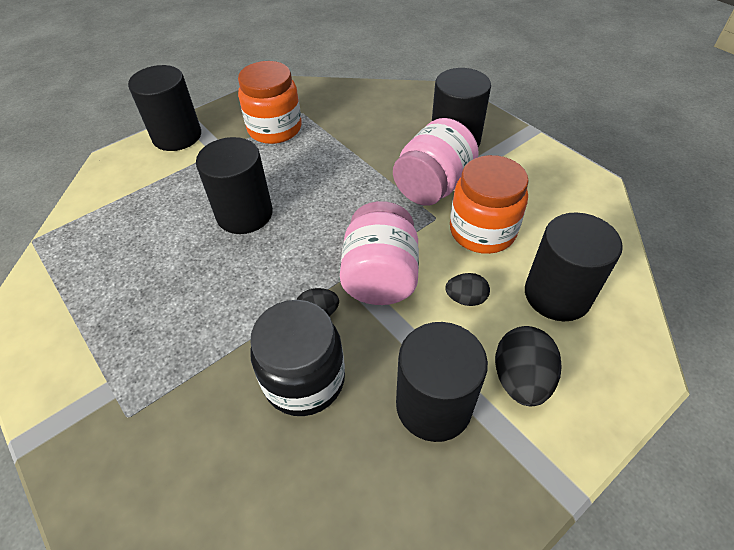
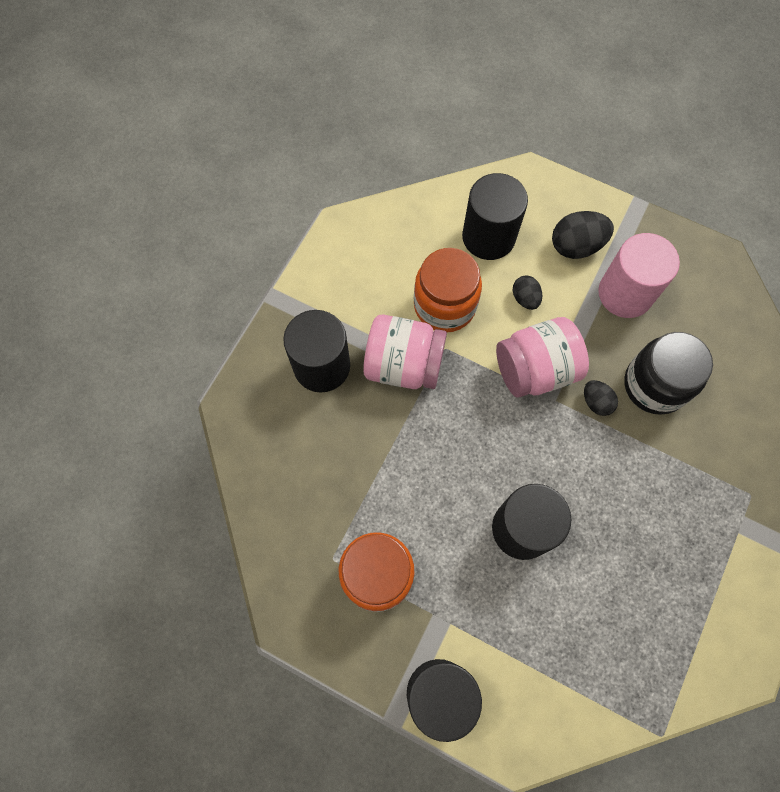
camera: 115 degrees left, 20 degrees up
black cylinder [396,322,488,442] -> pink cylinder [598,233,680,318]

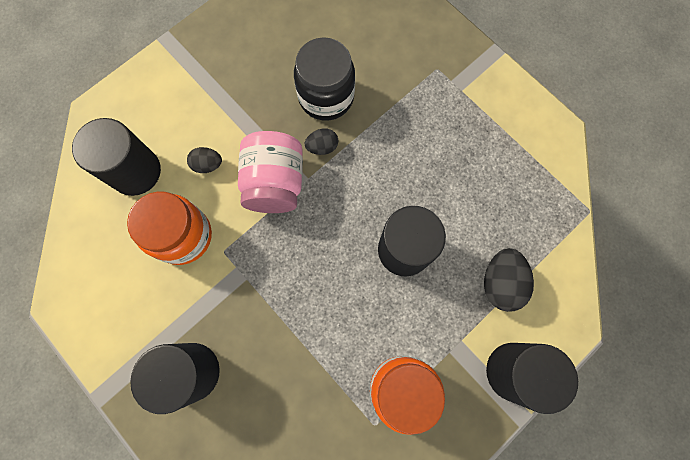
camera: 70 degrees left, 5 degrees up
pink jar [363,314,447,389] -> none
black egg [552,211,614,259] -> black egg moved to [484,248,534,312]
pink cylinder [598,233,680,318] -> none

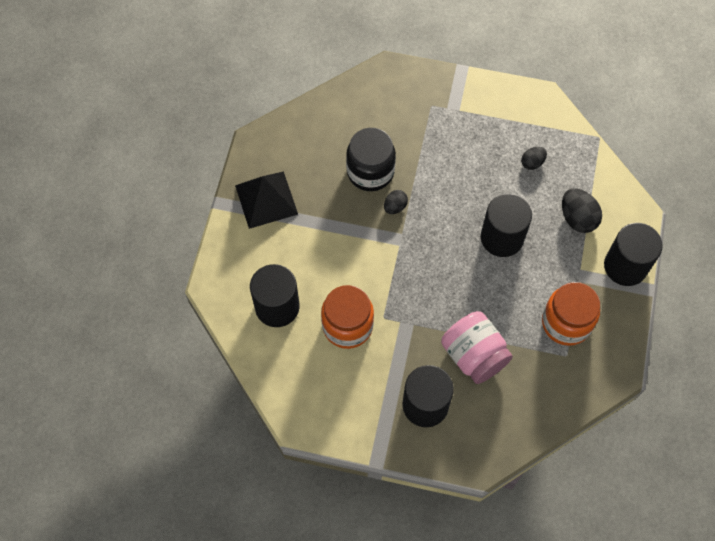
camera: 35 degrees left, 10 degrees down
black egg [187,147,222,173] -> black egg moved to [521,147,547,170]
pink jar [238,131,303,213] -> pink jar moved to [441,311,513,384]
none -> black pyramid [235,171,298,229]

